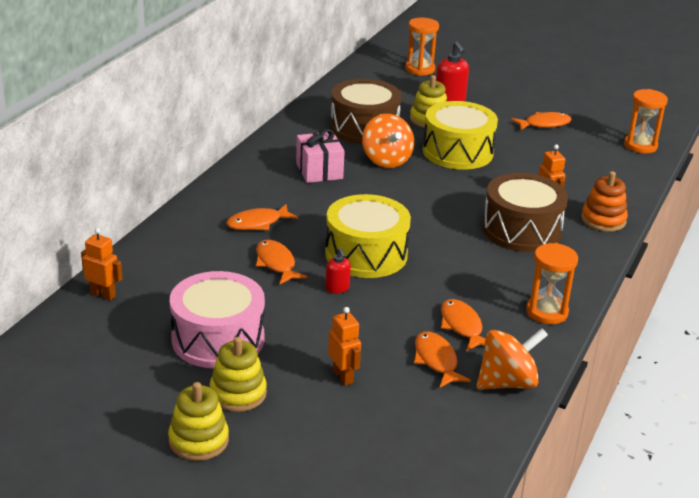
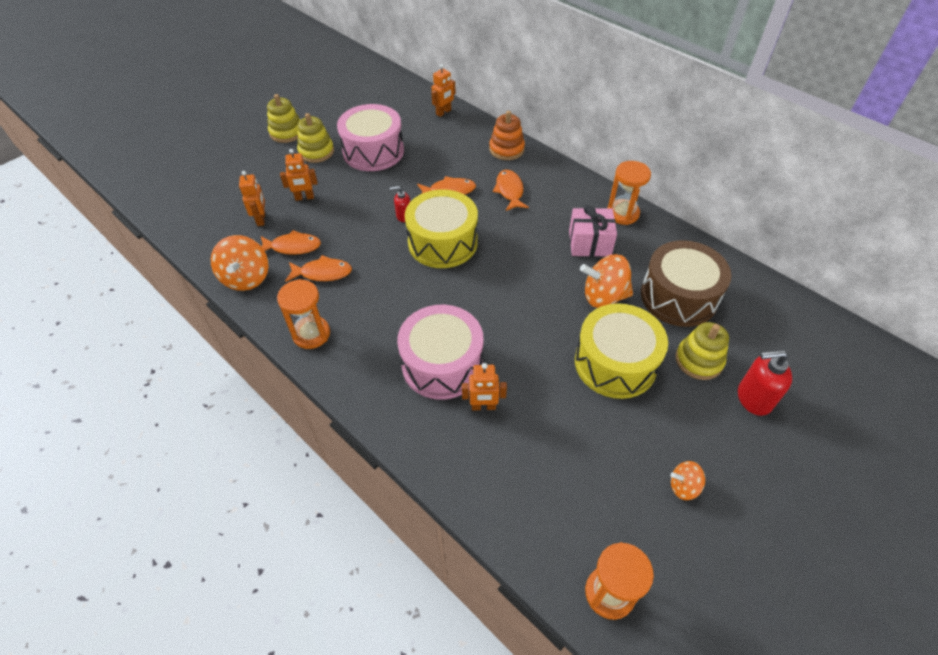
camera: 110 degrees right, 20 degrees up
orange hourglass [405,18,439,76] -> orange hourglass moved to [608,161,651,225]
brown drum [482,173,568,252] -> pink drum [397,305,483,400]
orange fish [511,112,572,130] -> orange spinning top [670,461,705,500]
orange stacking toy [581,171,628,232] -> orange stacking toy moved to [489,111,525,160]
none -> orange robot [239,171,265,226]

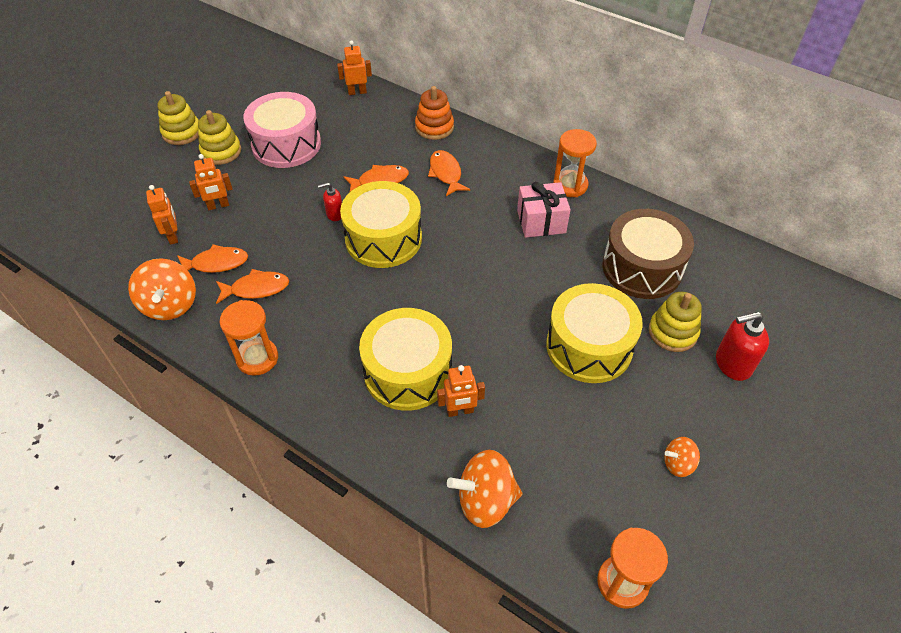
camera: 10 degrees left, 0 degrees up
pink drum [397,305,483,400] -> yellow drum [359,308,452,411]
orange robot [431,64,456,117] -> orange robot turned 135 degrees counterclockwise [337,40,372,95]
orange spinning top [580,254,633,308] -> orange spinning top moved to [447,450,522,528]

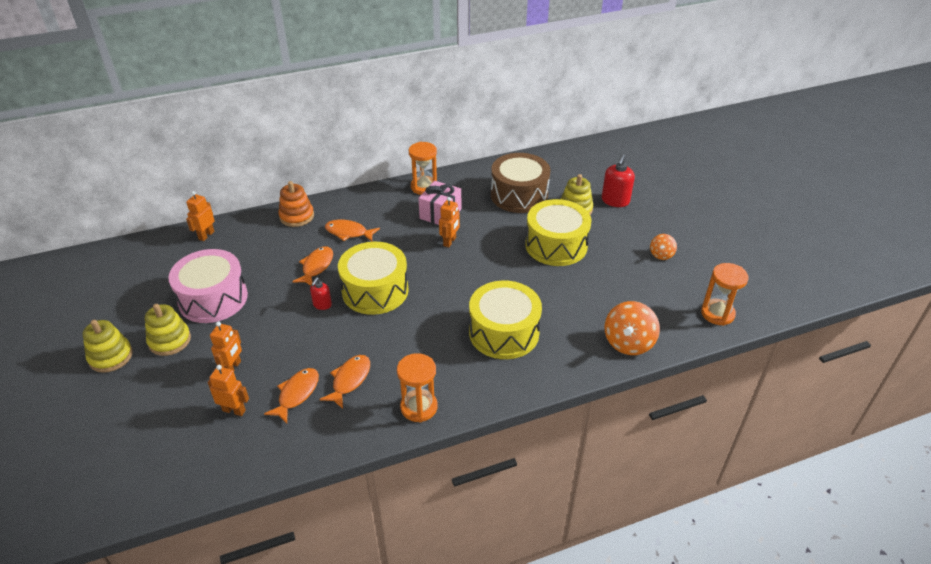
camera: 55 degrees left, 10 degrees down
orange spinning top [128,258,196,320] -> none
orange robot [437,365,485,417] -> orange robot moved to [439,197,460,248]

